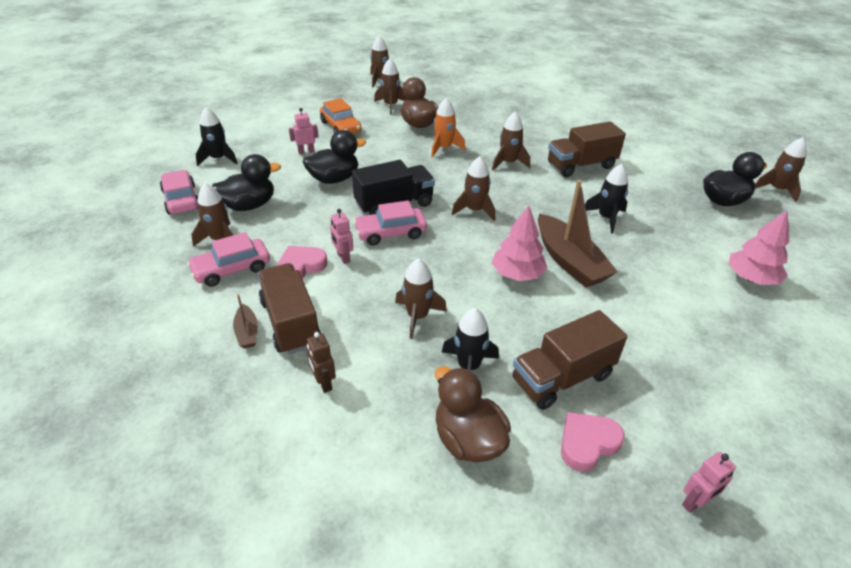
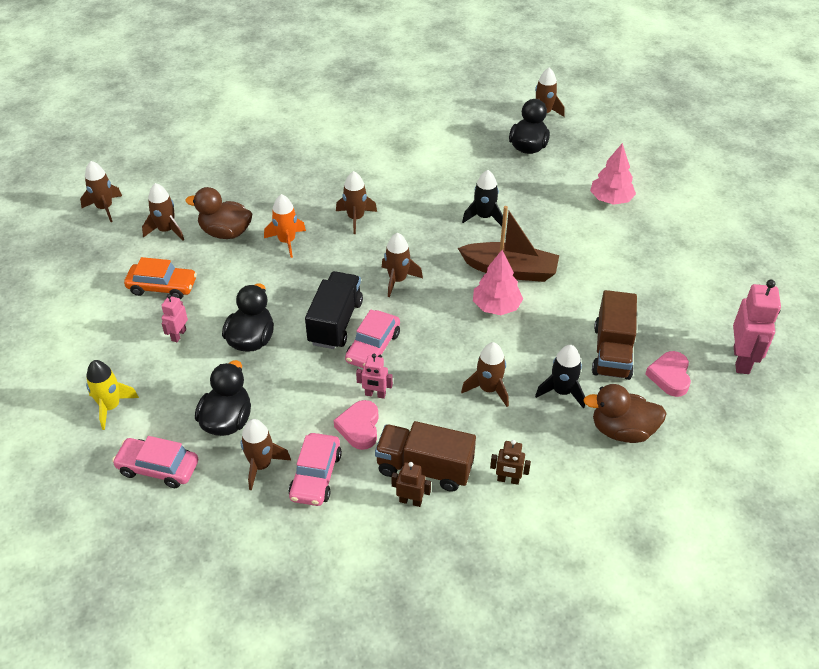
camera: 50 degrees left, 5 degrees up
black rocket [196,107,238,166] -> yellow rocket [86,360,139,430]
brown boat [233,294,258,349] -> brown robot [391,462,431,507]
brown truck [548,121,626,177] -> none
pink robot [682,452,736,513] -> pink robot [733,280,781,374], size x1.88

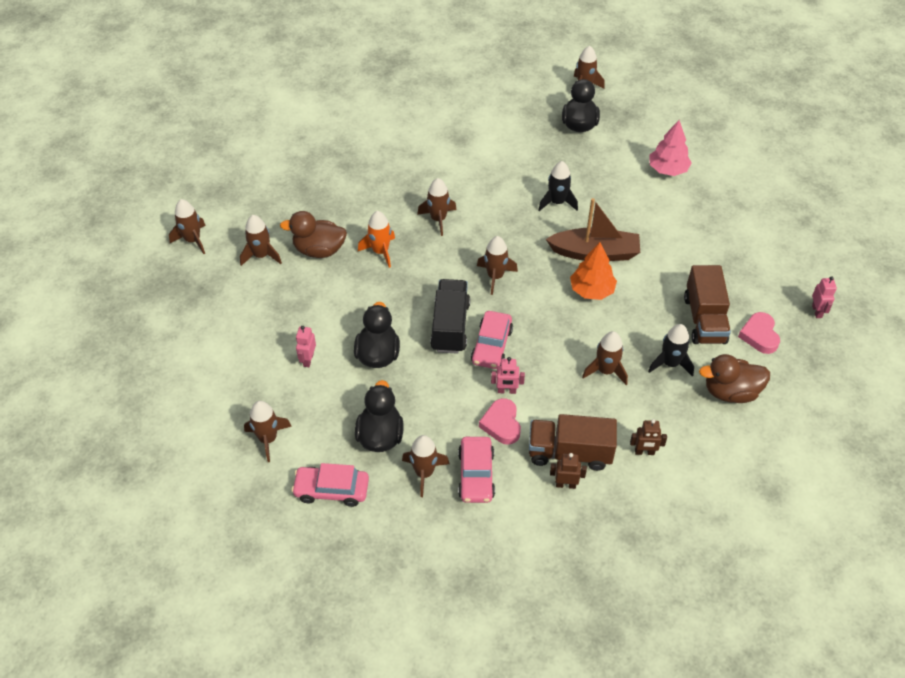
camera: 10 degrees left, 5 degrees up
yellow rocket [86,360,139,430] -> brown rocket [244,401,292,462]
orange car [124,257,197,299] -> none
pink tree [473,250,523,315] -> orange tree [570,242,617,300]
pink robot [733,280,781,374] -> pink robot [812,276,837,318], size x0.53

